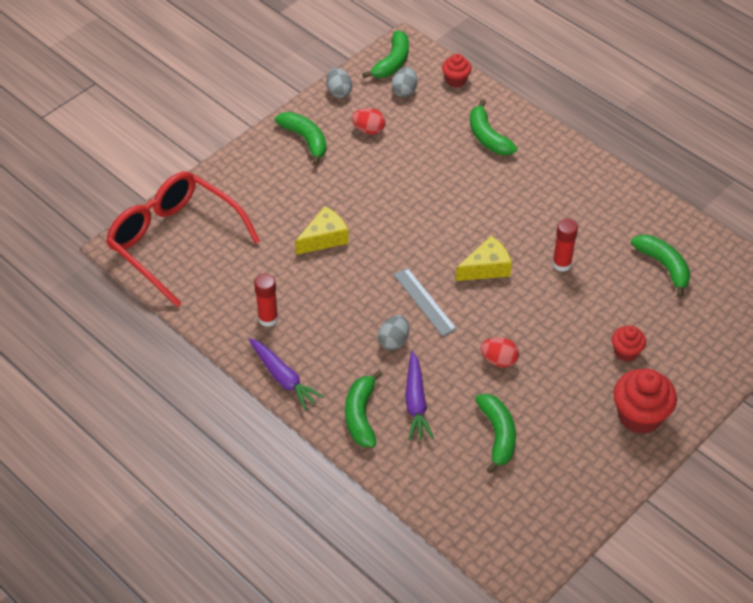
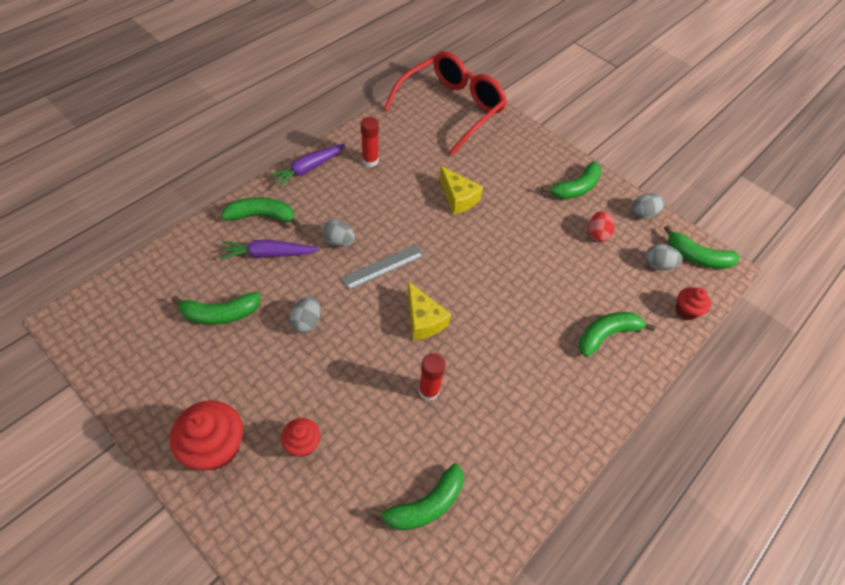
camera: 85 degrees right, 5 degrees up
red egg [480,337,519,367] -> grey egg [290,296,321,333]

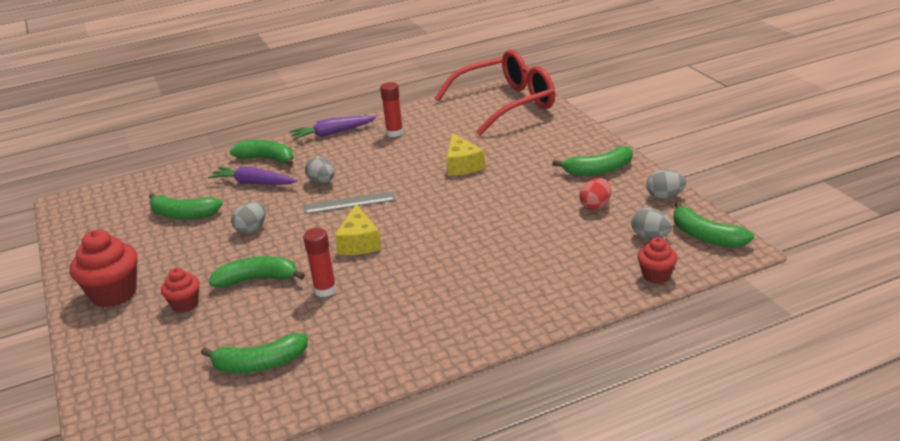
camera: 30 degrees right, 25 degrees down
green banana [579,312,655,357] -> green banana moved to [209,256,305,288]

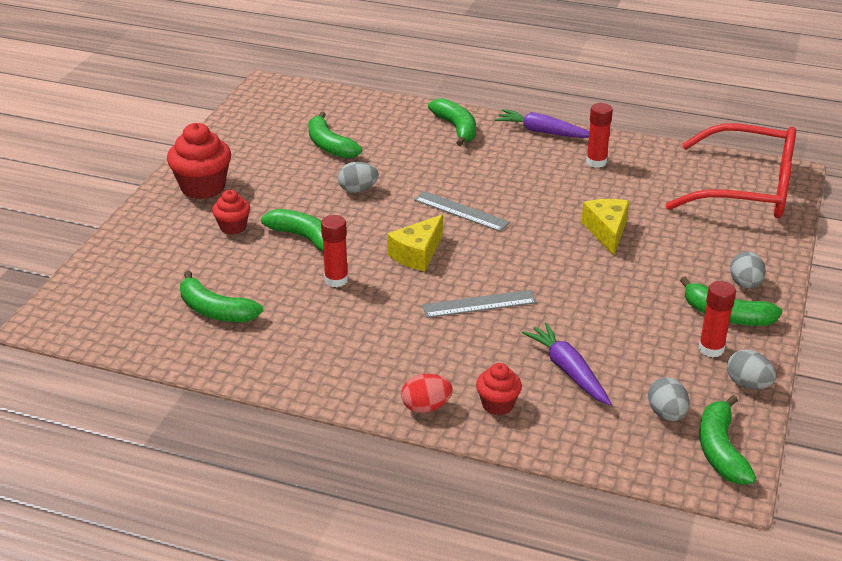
camera: 40 degrees right, 5 degrees up
purple carrot [208,166,298,185] -> purple carrot moved to [522,322,612,405]
grey egg [305,157,334,184] -> grey egg moved to [730,251,766,289]
yellow cheese [446,133,485,176] -> yellow cheese turned 150 degrees clockwise [581,199,629,256]
red egg [579,178,611,210] -> red egg moved to [401,374,453,413]
red cupcake [637,237,677,284] -> red cupcake moved to [476,363,522,416]
none -> grey ruler [422,290,537,318]
none -> red glue stick [699,281,736,357]

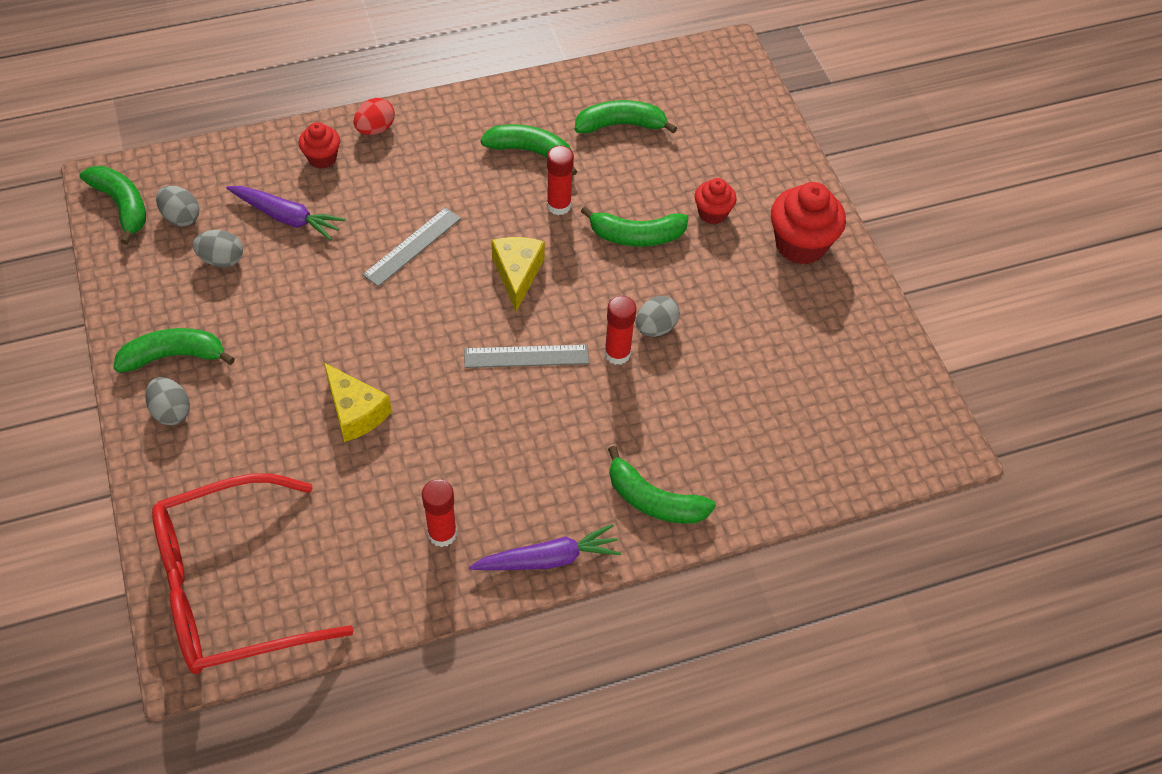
camera: 140 degrees right, 20 degrees up
green banana [308,112,362,159] -> green banana moved to [481,124,577,176]
red glue stick [699,281,736,357] -> red glue stick moved to [604,296,636,365]
grey egg [727,349,776,389] -> grey egg moved to [193,230,243,267]

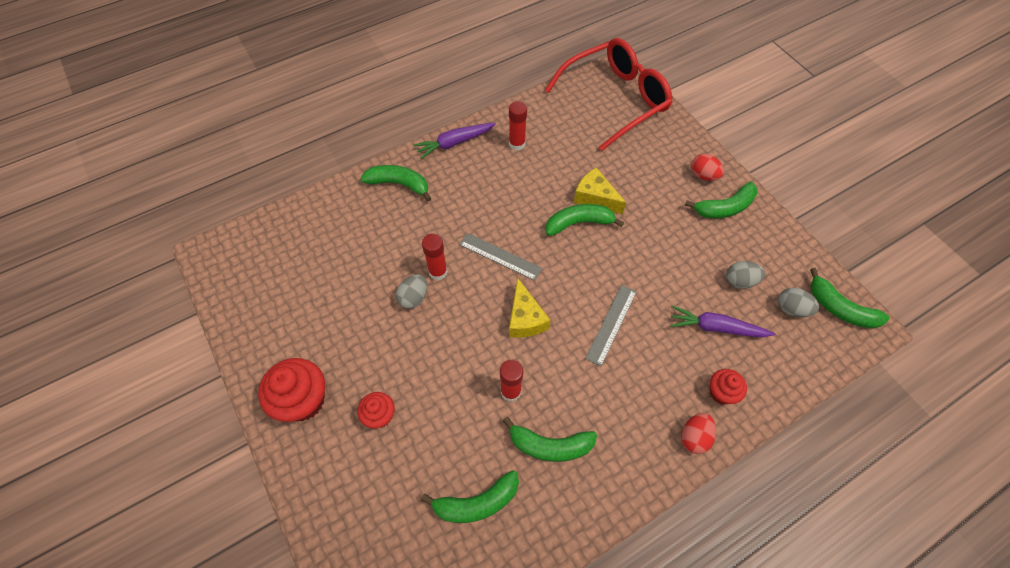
camera: 170 degrees right, 5 degrees up
grey egg [145,377,190,425] -> red egg [691,154,724,181]
grey ruler [464,345,589,368] -> grey ruler turned 45 degrees clockwise [459,233,542,281]
green banana [580,206,688,247] -> green banana moved to [546,204,624,236]

